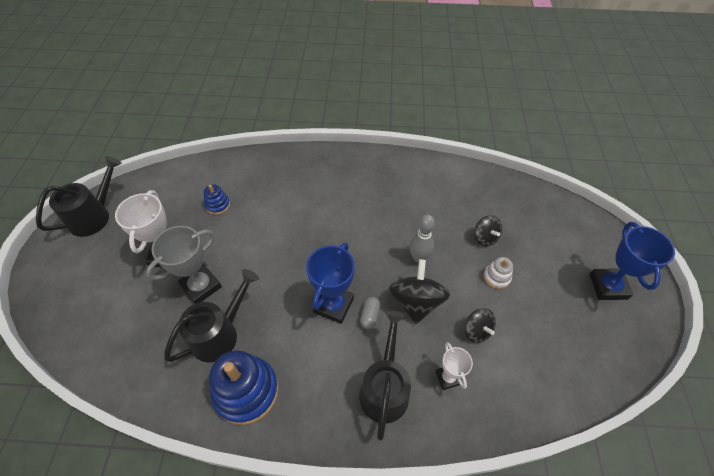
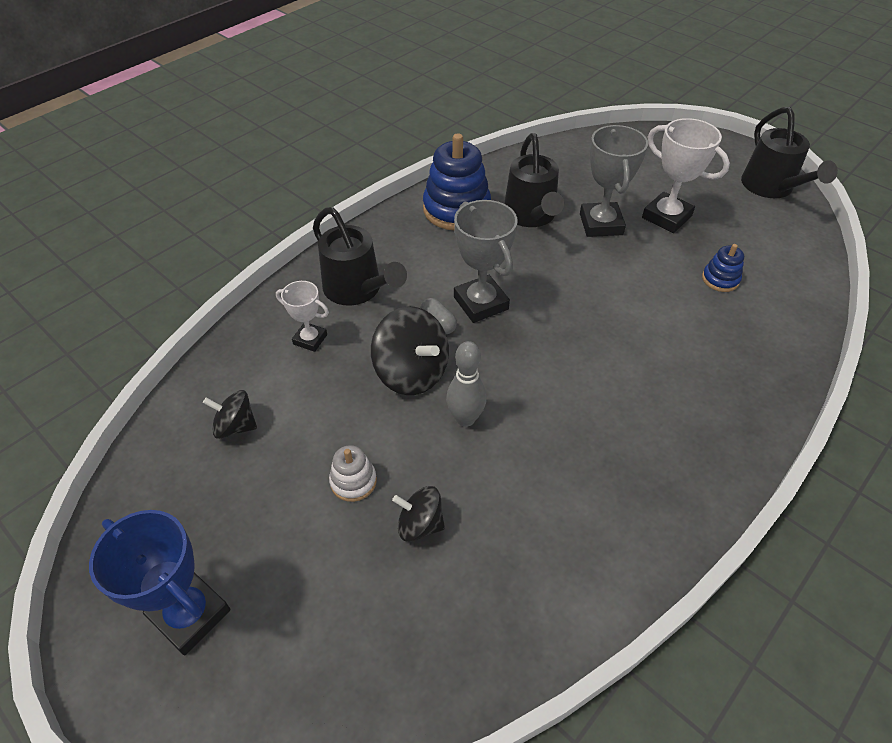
camera: 130 degrees right, 5 degrees down
blue trophy [306,243,355,324] -> grey trophy [454,200,517,323]
black spinning top [465,308,496,343] -> black spinning top moved to [203,390,257,439]

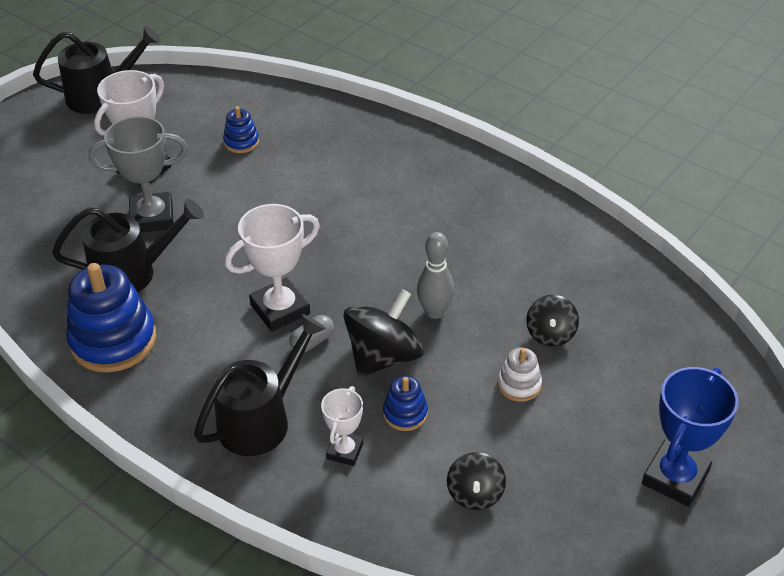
camera: 95 degrees left, 5 degrees down
grey trophy [454,200,517,323] -> white trophy [225,204,320,332]
none -> blue stacking toy [383,376,428,431]

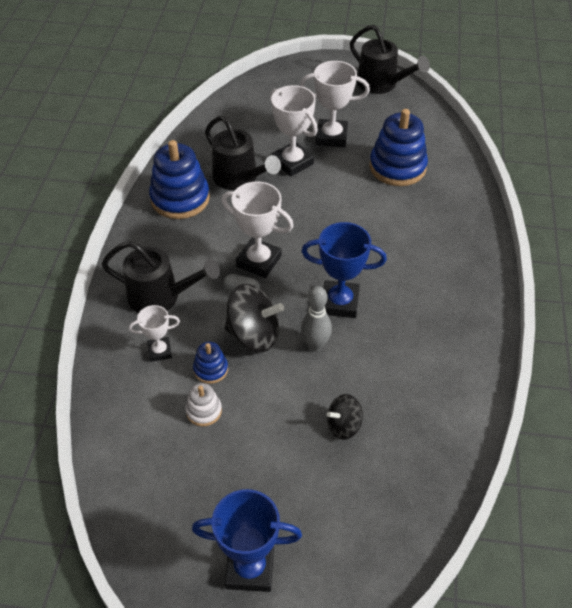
camera: 60 degrees right, 5 degrees up
grey trophy [89,116,188,233] -> white trophy [270,85,318,177]
blue stacking toy [223,106,259,153] -> blue stacking toy [369,109,428,186], size x2.04
black spinning top [447,452,506,510] -> none
white stacking toy [497,348,542,402] -> white stacking toy moved to [185,383,222,426]
none -> blue trophy [302,222,387,318]

